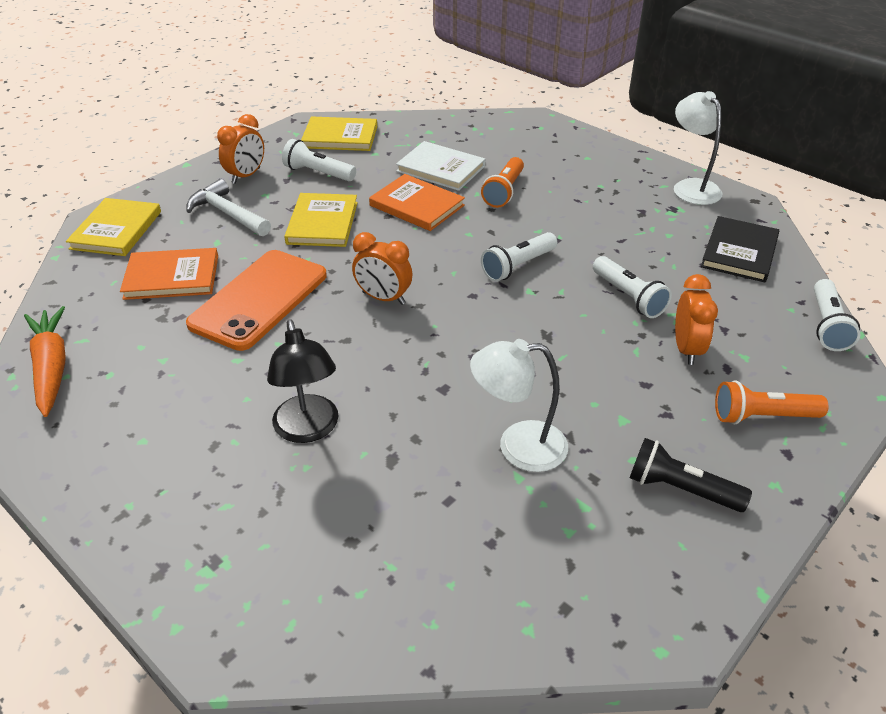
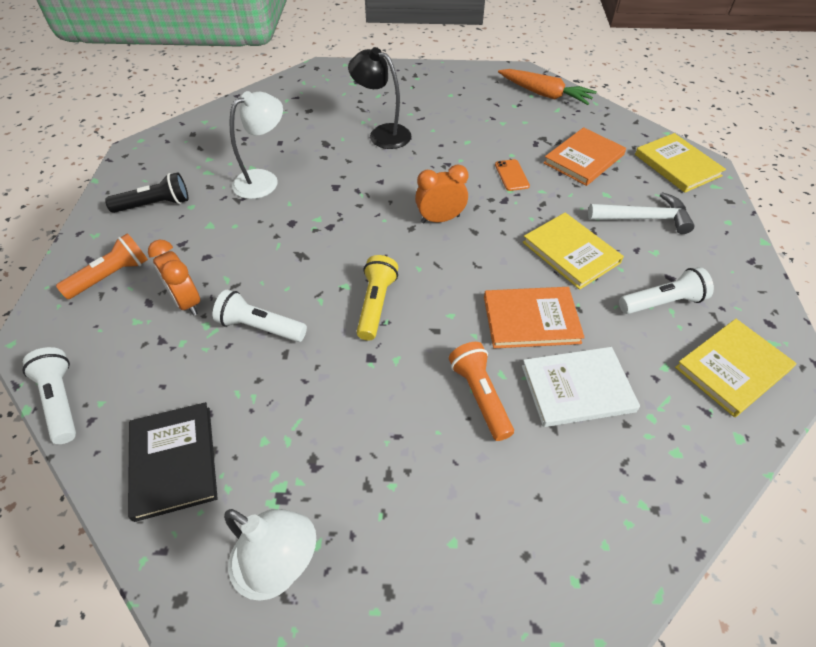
camera: 140 degrees right, 10 degrees up
orange phone [186,250,327,351] -> orange phone [495,159,530,191], size x0.40
orange clock [217,114,264,184] -> none
white flashlight [481,232,557,282] -> yellow flashlight [357,255,398,340]

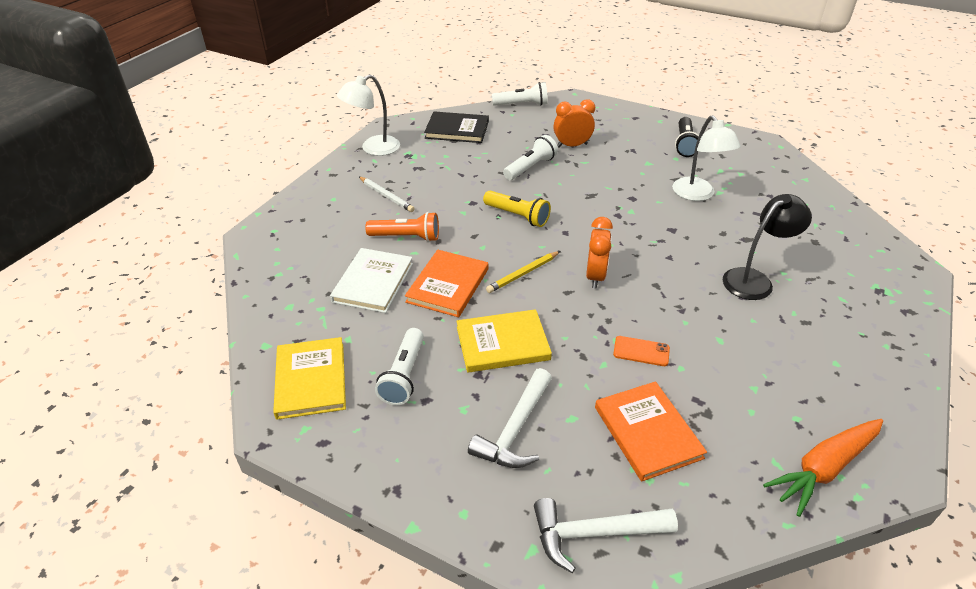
camera: 115 degrees right, 10 degrees down
orange flashlight [56,233,148,299] -> none
yellow book [635,133,726,193] -> white hammer [534,498,678,573]
none -> white pencil [359,177,415,212]
none -> yellow pencil [486,251,560,293]

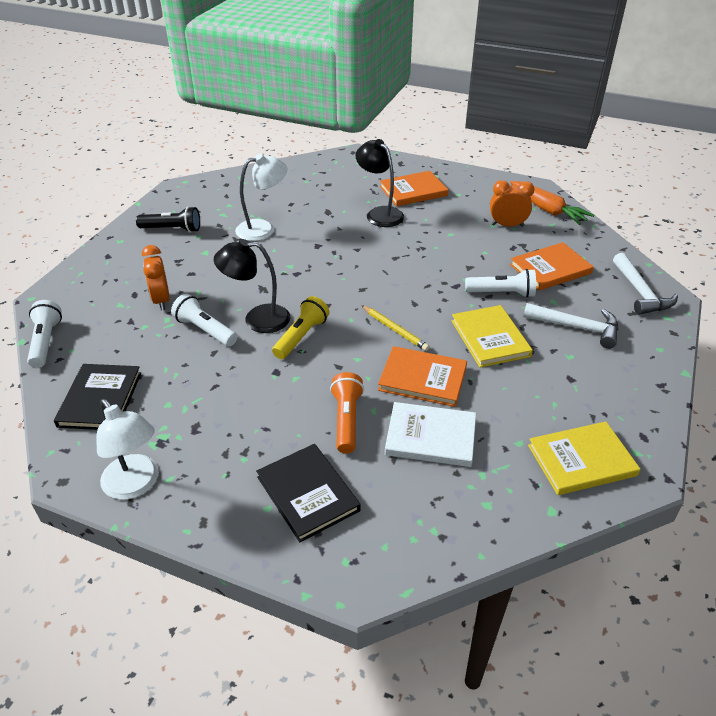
camera: 95 degrees left, 0 degrees up
white pencil [359,177,415,212] -> none
white flashlight [375,328,424,405] -> white flashlight moved to [465,269,536,298]
orange clock [586,217,613,289] -> orange clock moved to [490,180,534,227]
orange phone [613,336,670,366] -> none
none -> black lamp [214,239,290,333]
none -> black book [256,444,361,542]
none -> orange book [380,171,448,207]

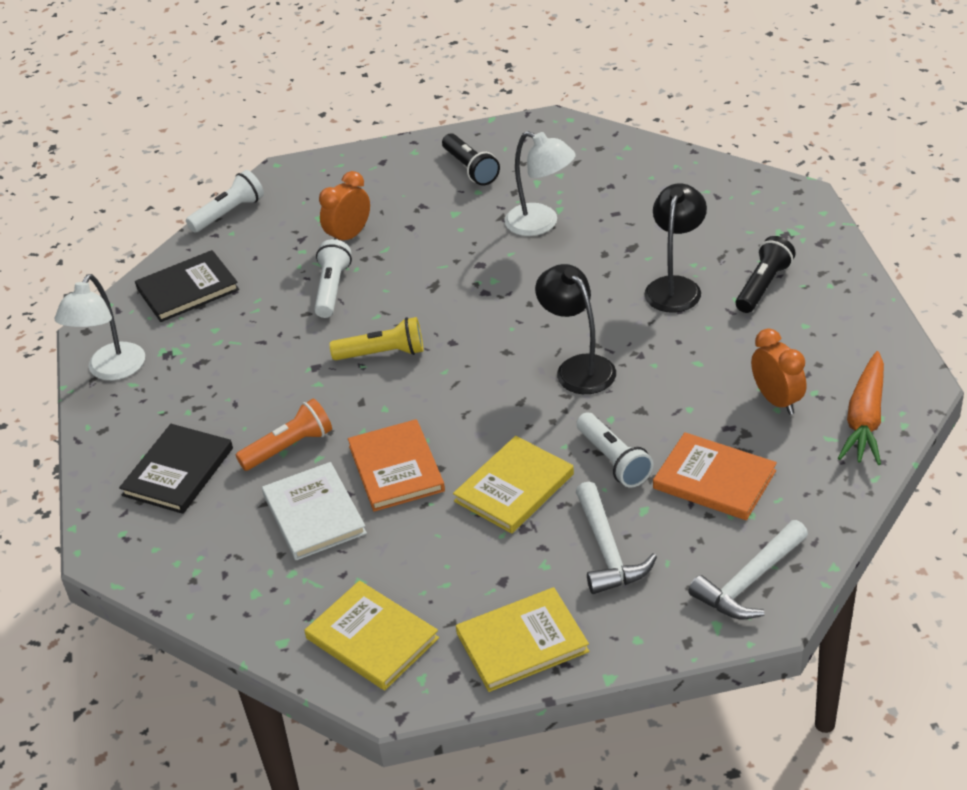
camera: 60 degrees right, 0 degrees up
black lamp [214,239,290,333] -> black lamp moved to [535,264,616,394]
yellow pencil [361,305,430,351] -> none
orange book [380,171,448,207] -> black flashlight [736,236,796,313]
none -> yellow book [456,587,589,692]

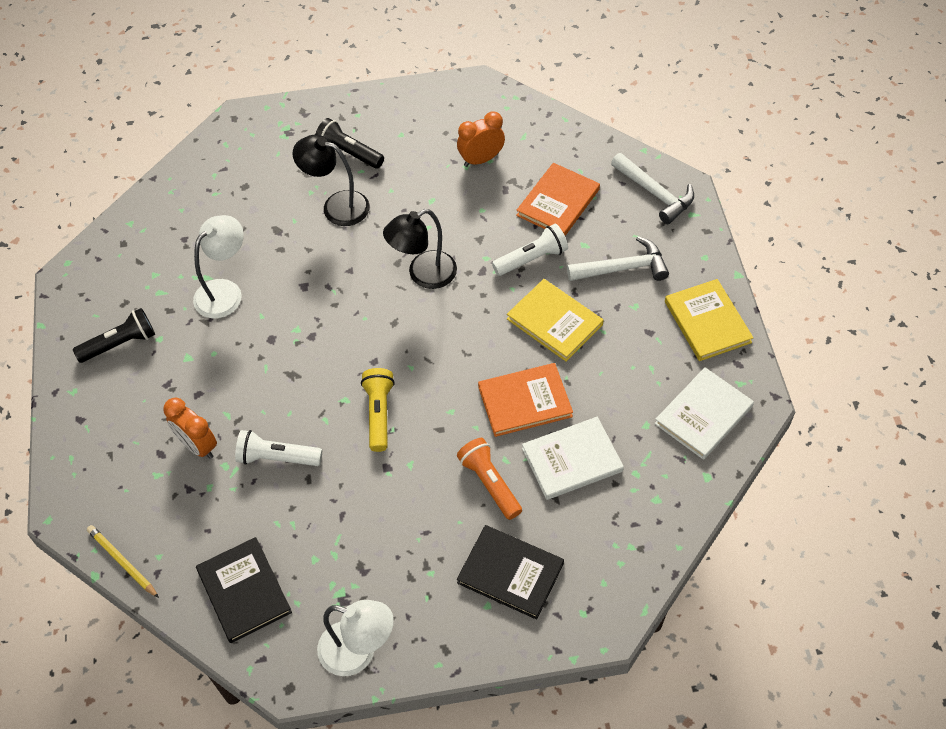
camera: 90 degrees left, 15 degrees up
white flashlight [186,170,264,233] -> yellow pencil [87,525,159,598]
yellow book [305,580,439,690] -> white book [654,367,754,460]
orange carrot [838,351,884,465] -> none

